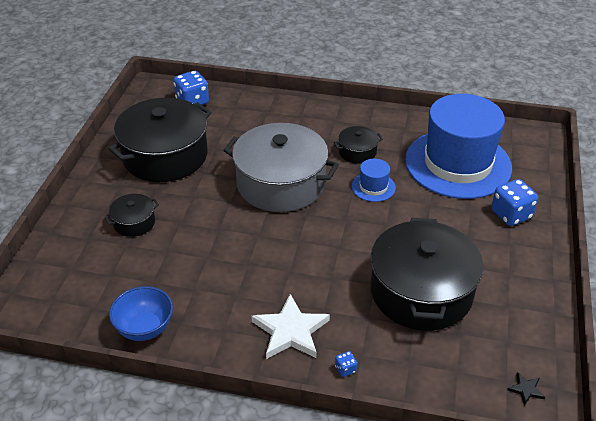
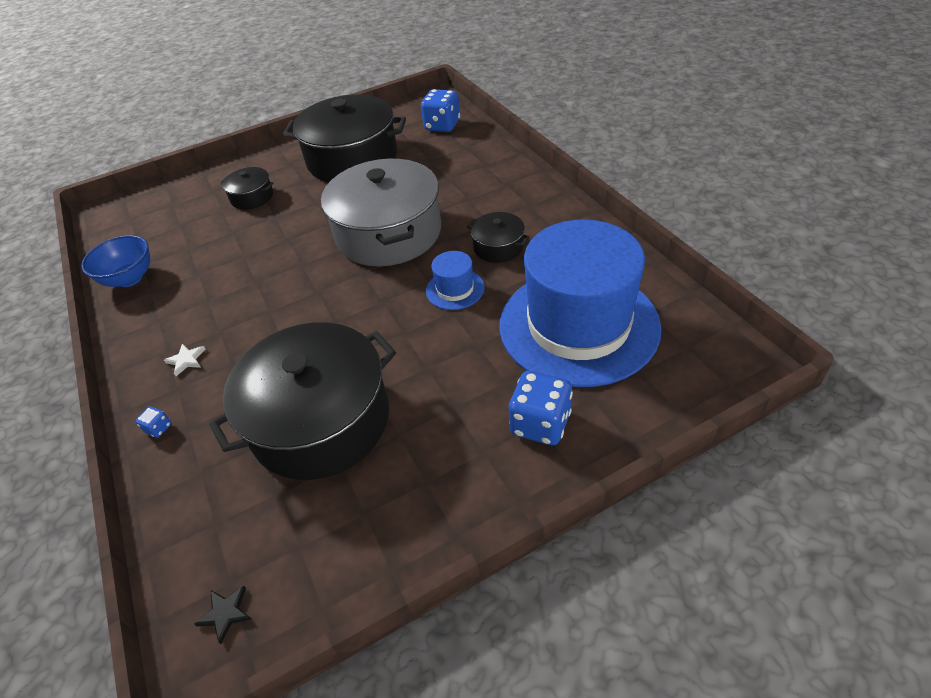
camera: 55 degrees right, 5 degrees up
white star [251,294,330,359] -> white star [164,344,205,376], size x0.43

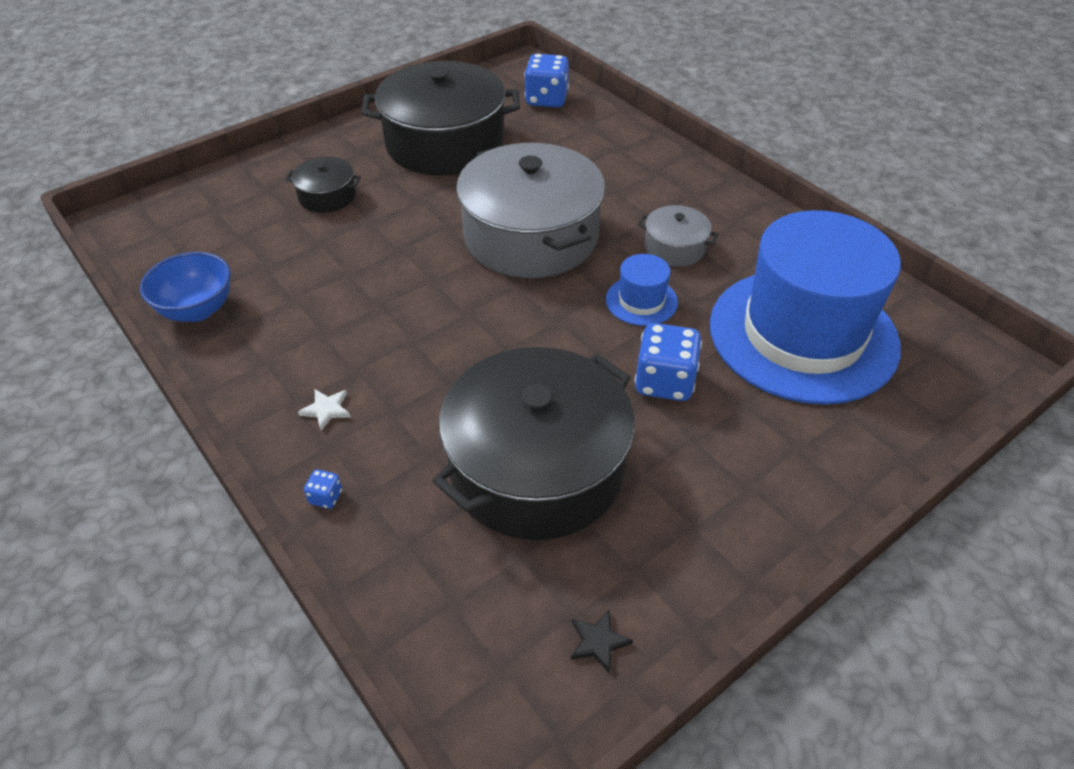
camera: 15 degrees left, 0 degrees up
black star [194,586,251,644] -> black star moved to [571,610,633,673]
black pot [467,212,530,263] -> grey pot [638,205,718,267]
blue dice [509,371,573,445] -> blue dice moved to [634,323,702,401]

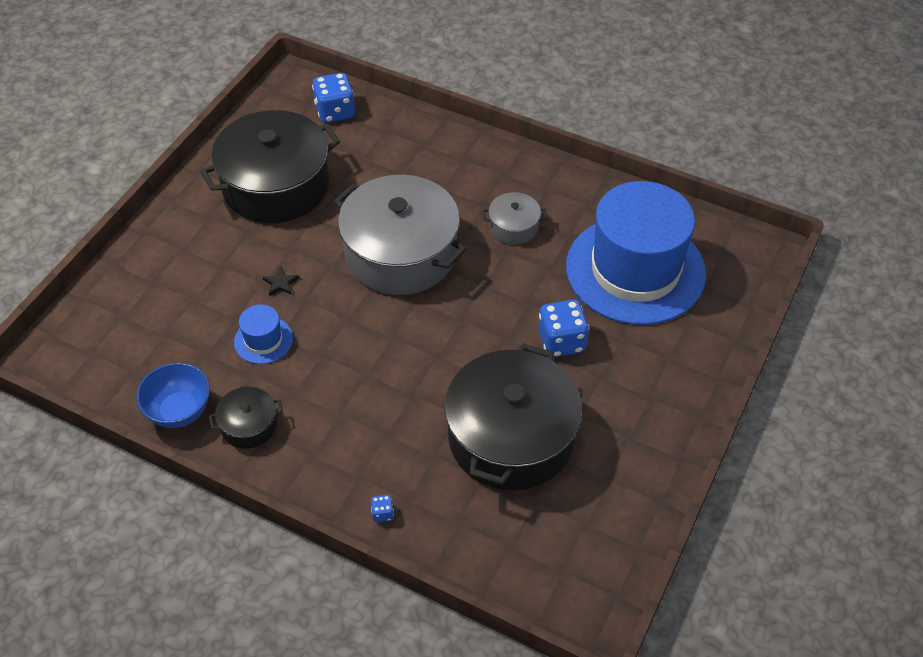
camera: 25 degrees left, 5 degrees up
black pot [285,157,361,213] -> black pot moved to [209,387,283,449]
white star [298,389,351,431] -> none
black star [571,610,633,673] -> black star moved to [263,267,299,296]
blue hat [606,254,678,326] -> blue hat moved to [234,304,293,364]

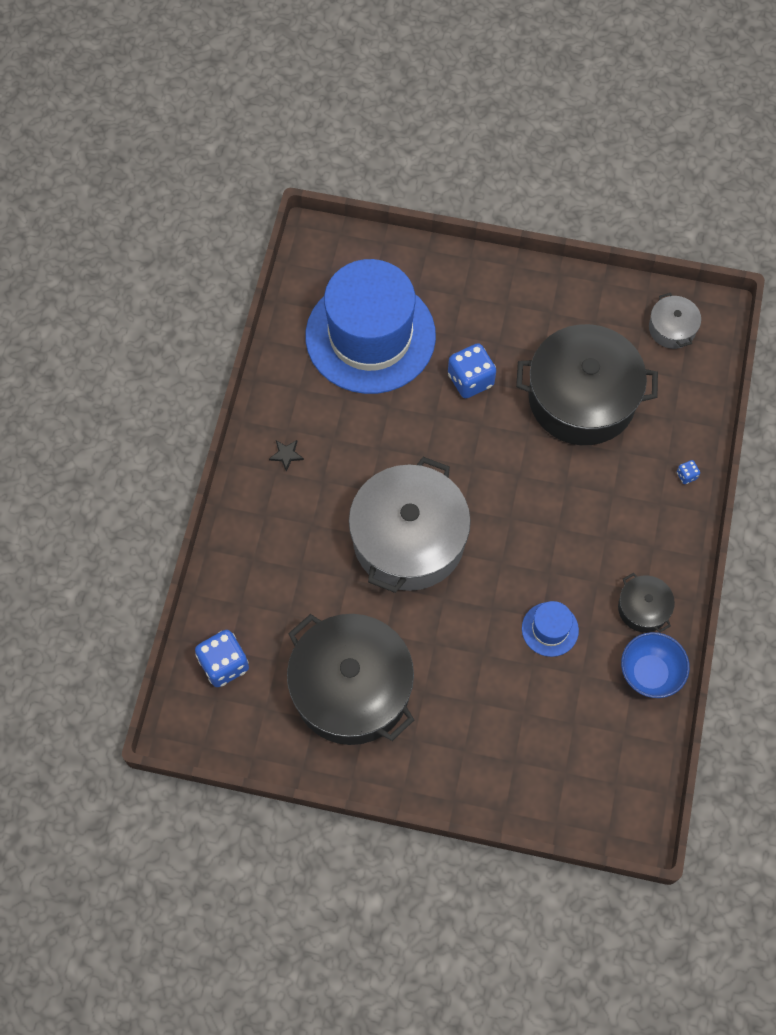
camera: 105 degrees left, 15 degrees up
black star [263,267,299,296] -> black star moved to [269,440,304,472]
grey pot [483,192,547,245] -> grey pot moved to [649,293,701,349]

